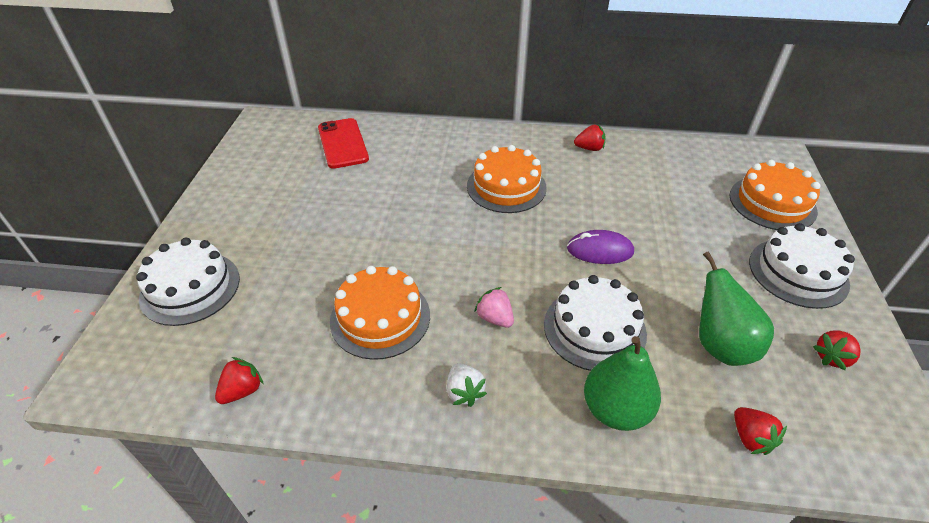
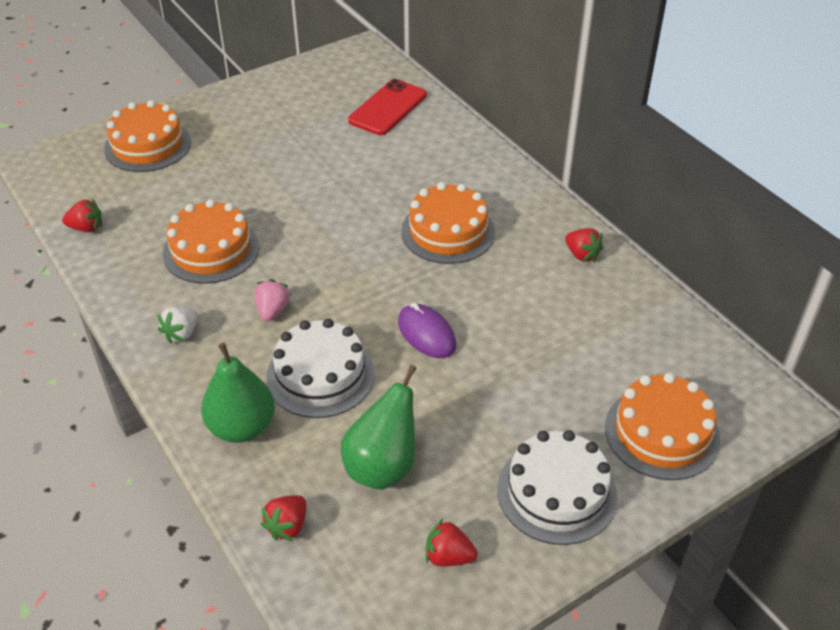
camera: 50 degrees right, 0 degrees up
white cake [136,238,240,326] -> orange cake [104,100,191,172]

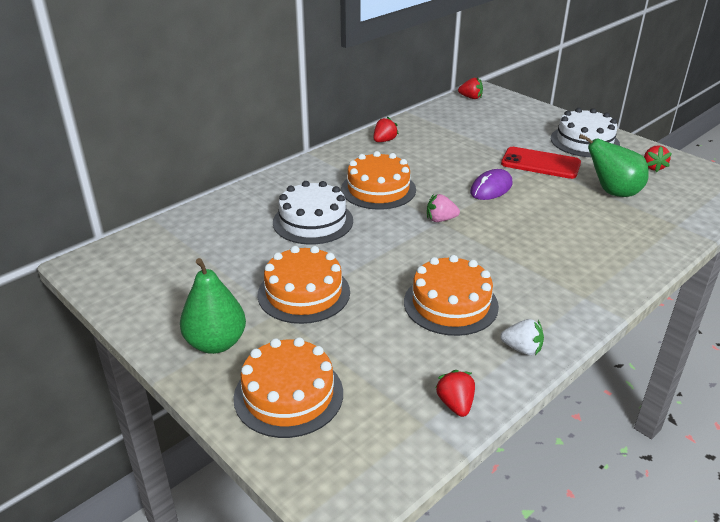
camera: 100 degrees left, 10 degrees down
white strawberry [158,307,198,344] -> white strawberry moved to [500,319,544,355]
green pear [201,343,275,443] -> green pear moved to [180,258,246,354]
pink strawberry [254,279,291,321] -> pink strawberry moved to [427,194,460,222]
red strawberry [261,495,306,541] -> red strawberry moved to [458,78,483,99]
white cake [266,319,374,418] -> white cake moved to [273,181,353,245]
red phone [348,79,427,135] -> red phone moved to [501,147,581,179]
orange cake [605,373,720,480] -> orange cake moved to [258,246,350,324]

